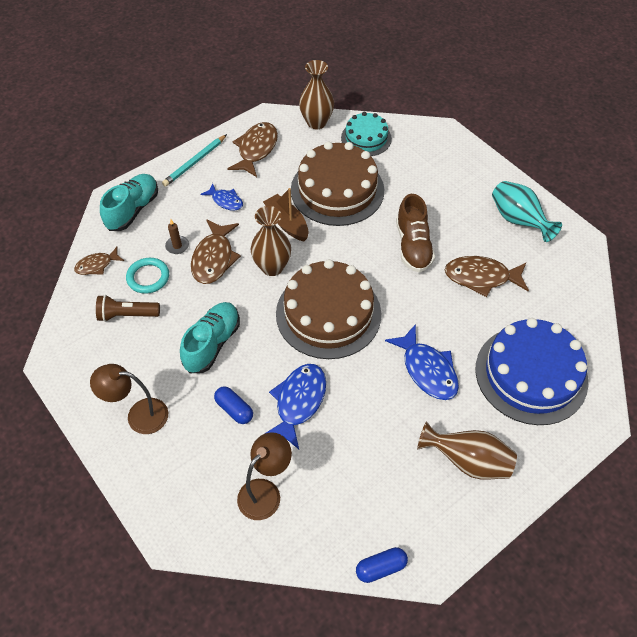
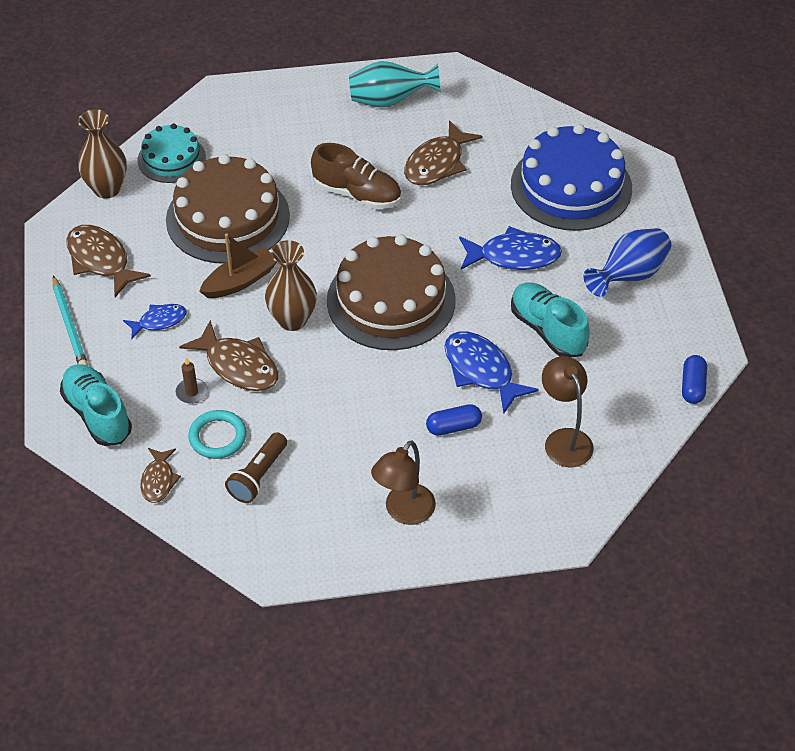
camera: 60 degrees left, 5 degrees down
turquoise shoe [180,302,240,373] -> turquoise shoe moved to [511,282,590,358]
brown boat [263,188,308,242] -> brown boat turned 150 degrees clockwise [199,234,277,298]
brown vase [417,421,517,479] -> blue vase [583,228,671,297]

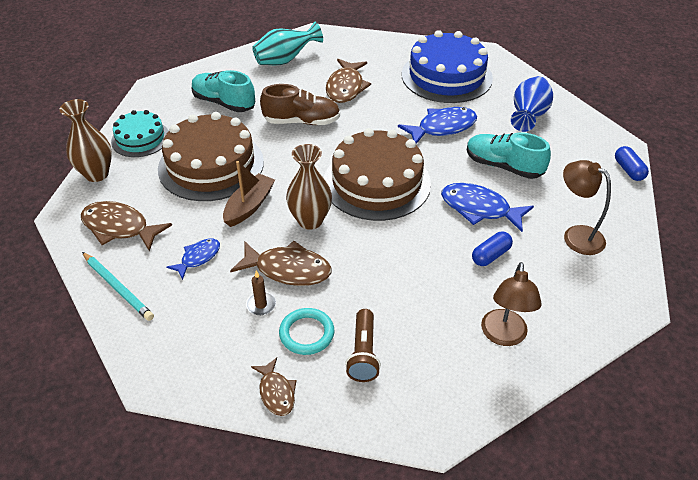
camera: 25 degrees left, 5 degrees down
turquoise shoe [60,364,132,446] -> turquoise shoe moved to [192,70,255,112]

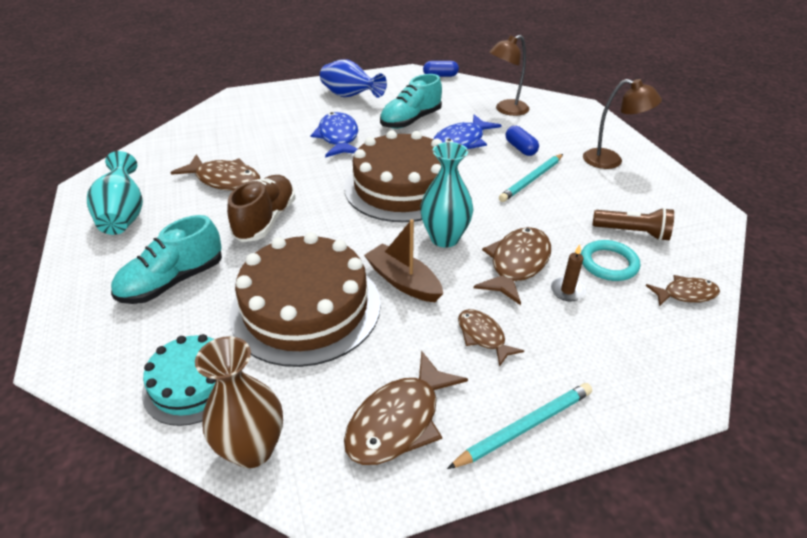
camera: 75 degrees left, 5 degrees down
blue fish [166,238,220,280] -> brown fish [458,309,524,367]
brown vase [286,144,332,230] -> turquoise vase [420,142,473,248]
blue cake [402,30,493,103] -> none
none -> turquoise pencil [499,154,563,202]

